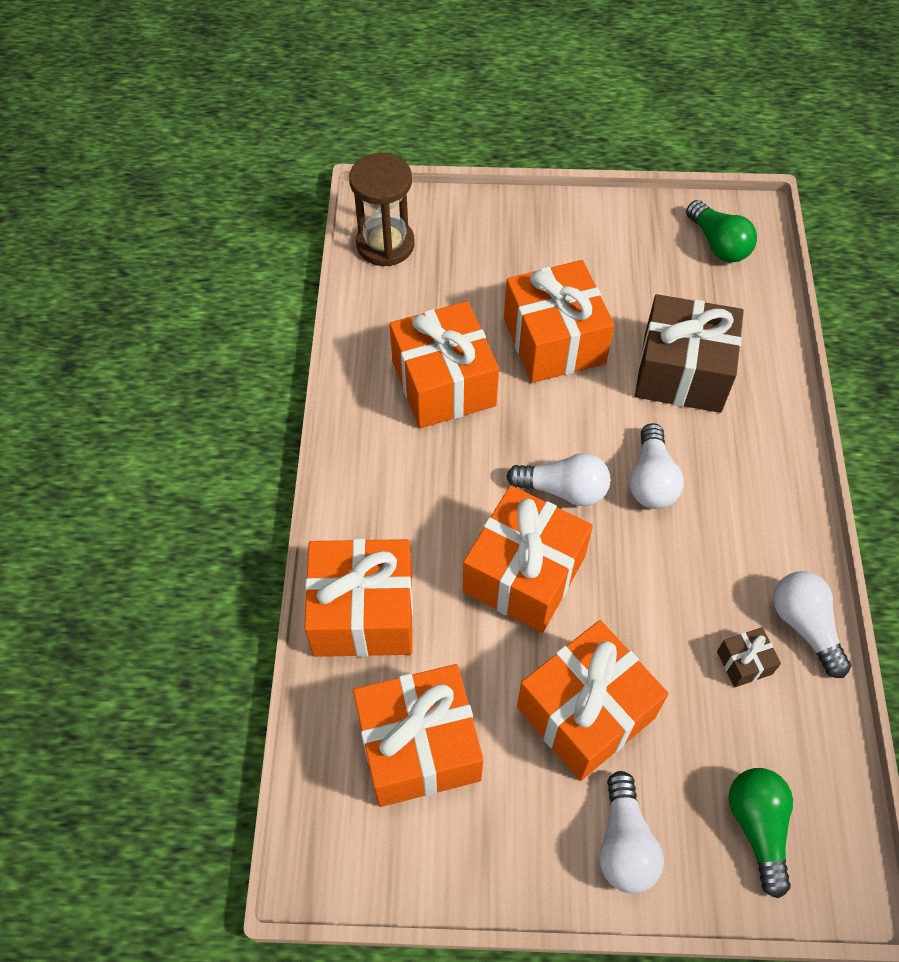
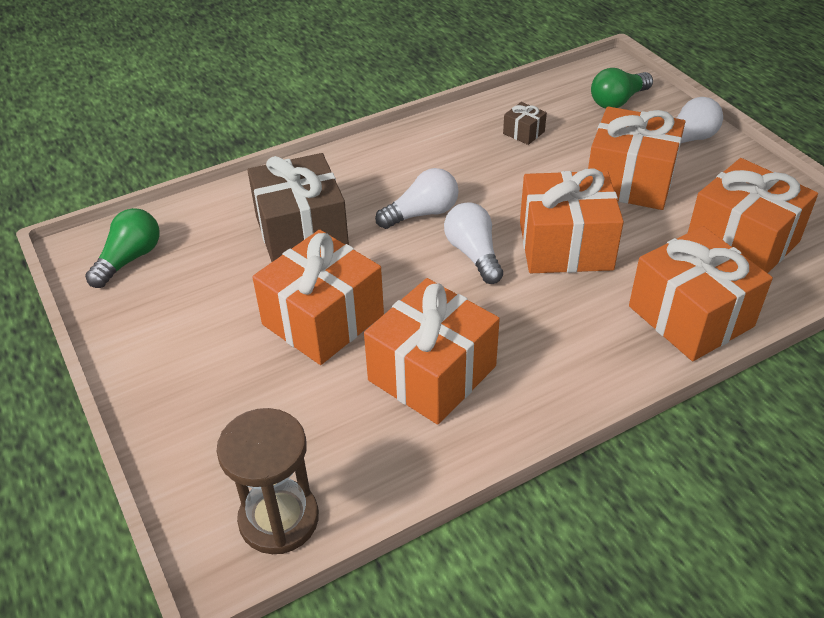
camera: 120 degrees left, 15 degrees down
white light bulb [773,571,851,678] -> none

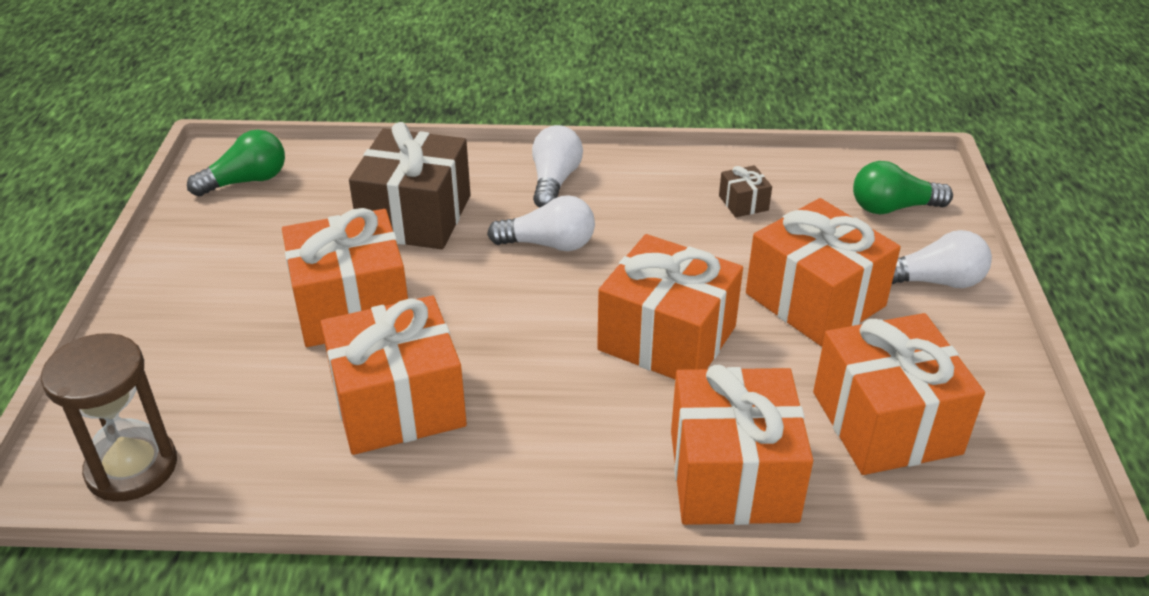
camera: 30 degrees right, 5 degrees down
white light bulb [444,202,503,284] -> white light bulb moved to [532,125,583,208]

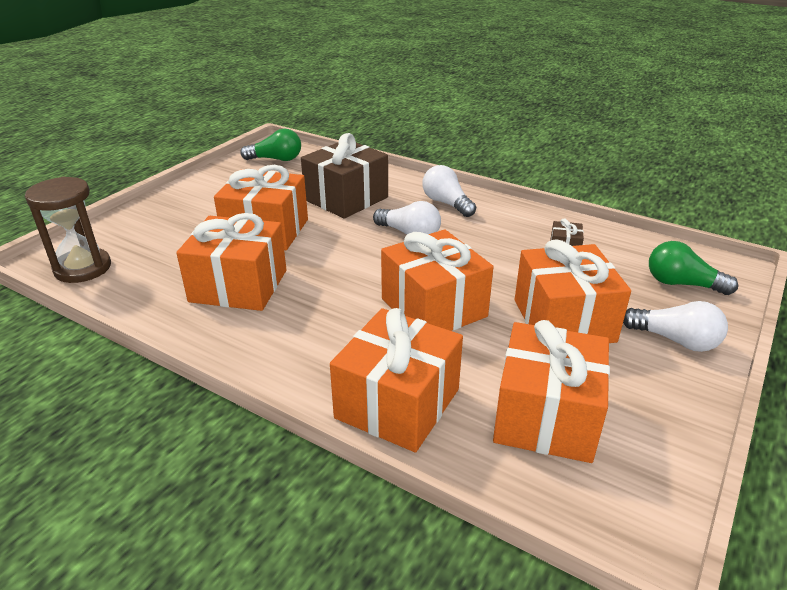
camera: 30 degrees right, 5 degrees down
white light bulb [532,125,583,208] -> white light bulb turned 75 degrees counterclockwise [422,165,476,217]

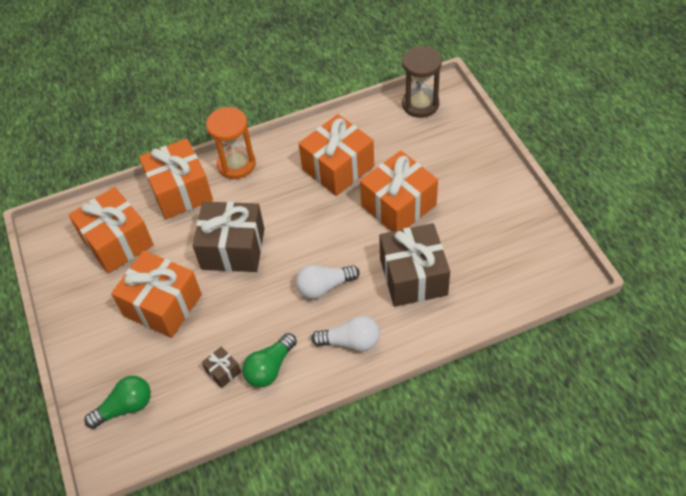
camera: 130 degrees right, 20 degrees up
green light bulb [240,129,301,161] -> green light bulb moved to [242,333,297,388]
orange gift [381,229,493,331] -> brown gift [193,202,265,272]
white light bulb [623,301,728,352] -> none
none -> orange hourglass [206,107,256,179]

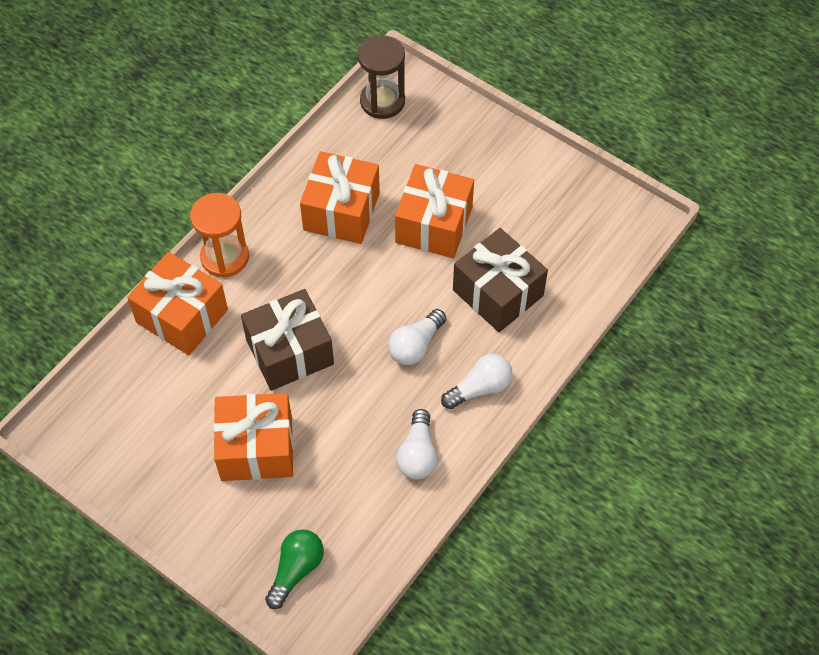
camera: 35 degrees left, 5 degrees up
orange gift [69,187,154,274] -> none
brown gift [202,346,241,388] -> none
green light bulb [242,333,297,388] -> white light bulb [396,409,438,480]

